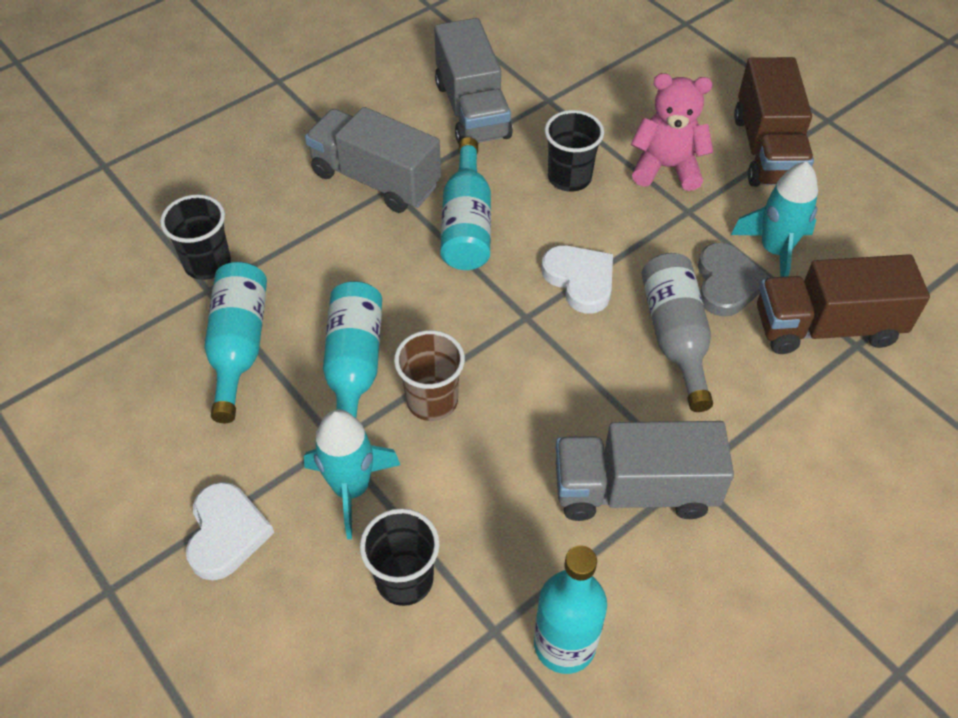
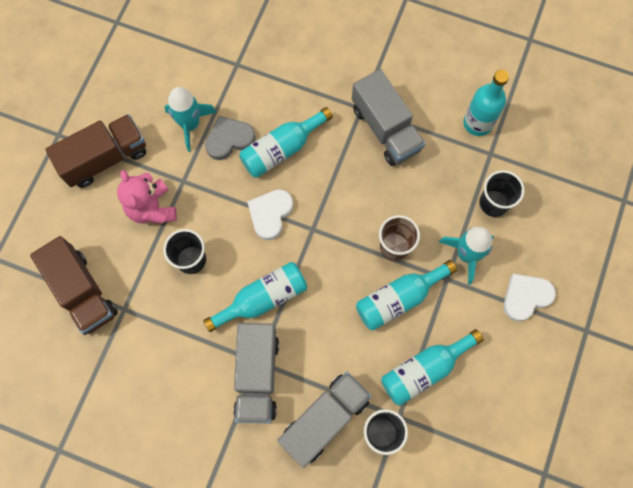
camera: 120 degrees left, 20 degrees up
grey truck [434,18,513,144] -> grey truck moved to [277,372,372,468]
grey bottle [641,253,713,412] -> turquoise bottle [239,107,333,178]
brown truck [757,254,930,354] -> brown truck moved to [30,236,118,335]

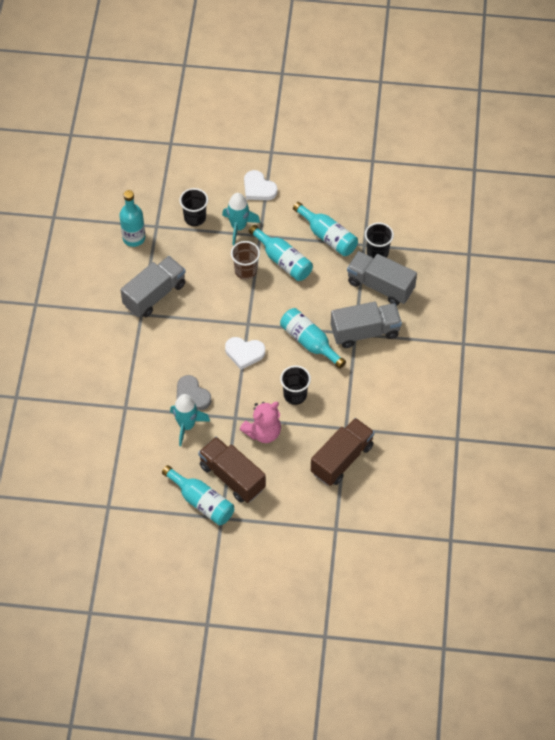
camera: 105 degrees left, 15 degrees down
turquoise bottle [239,107,333,178] -> turquoise bottle moved to [162,465,234,525]

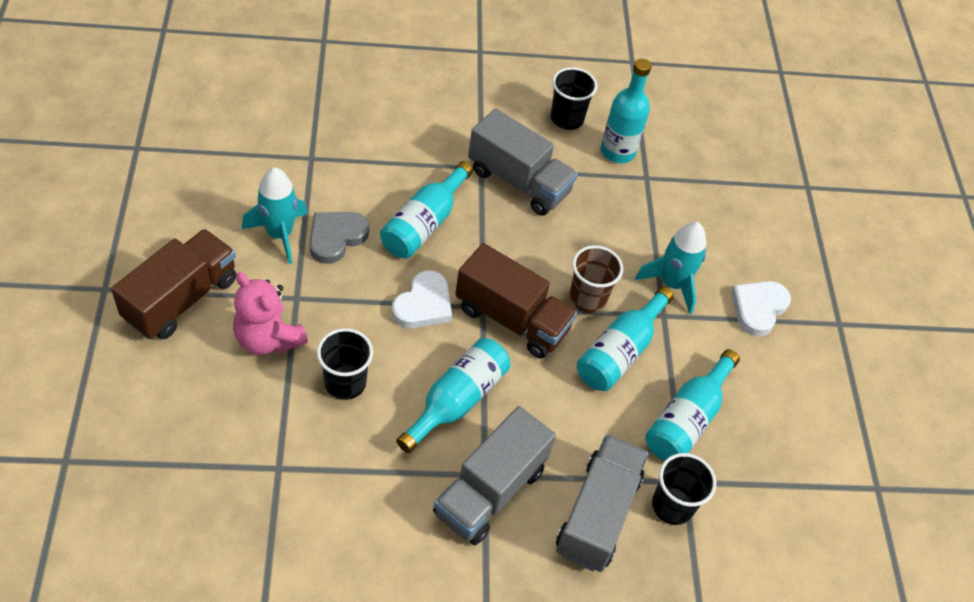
camera: 75 degrees right, 5 degrees down
turquoise bottle [162,465,234,525] -> turquoise bottle moved to [380,161,473,258]
black cup [180,188,208,226] -> black cup moved to [550,67,597,130]
white heart [225,337,265,370] -> white heart turned 150 degrees counterclockwise [392,270,452,328]
brown truck [311,418,375,486] -> brown truck moved to [455,243,577,359]
grey truck [331,301,402,348] -> grey truck turned 60 degrees clockwise [433,406,556,545]

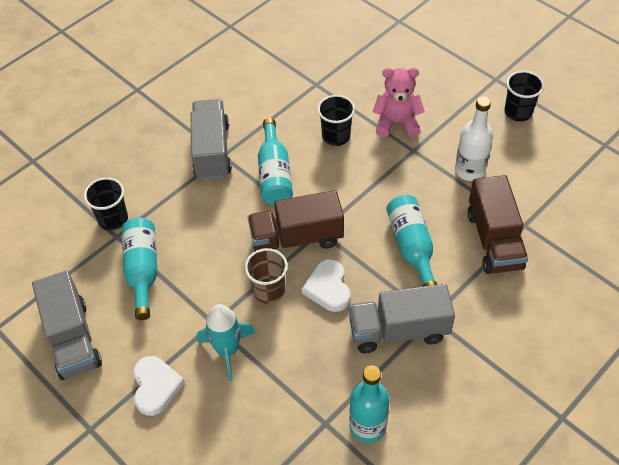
camera: 145 degrees right, 0 degrees up
brown truck [111,229,236,339] -> brown truck moved to [467,175,528,274]
turquoise rocket [242,167,308,264] -> white bottle [455,96,493,181]
grey heart [309,212,369,264] -> none
white heart [392,270,452,328] -> white heart moved to [302,259,350,312]
black cup [550,67,597,130] -> black cup moved to [504,71,544,121]
grey truck [556,434,648,572] -> grey truck moved to [32,270,102,380]
turquoise bottle [577,286,674,391] -> none

